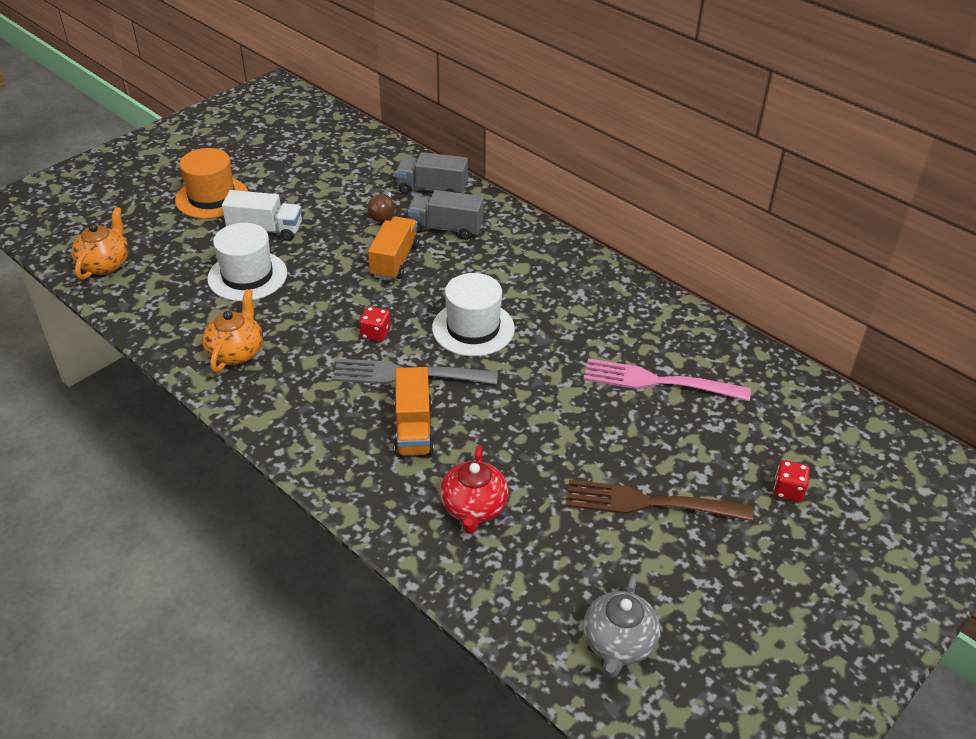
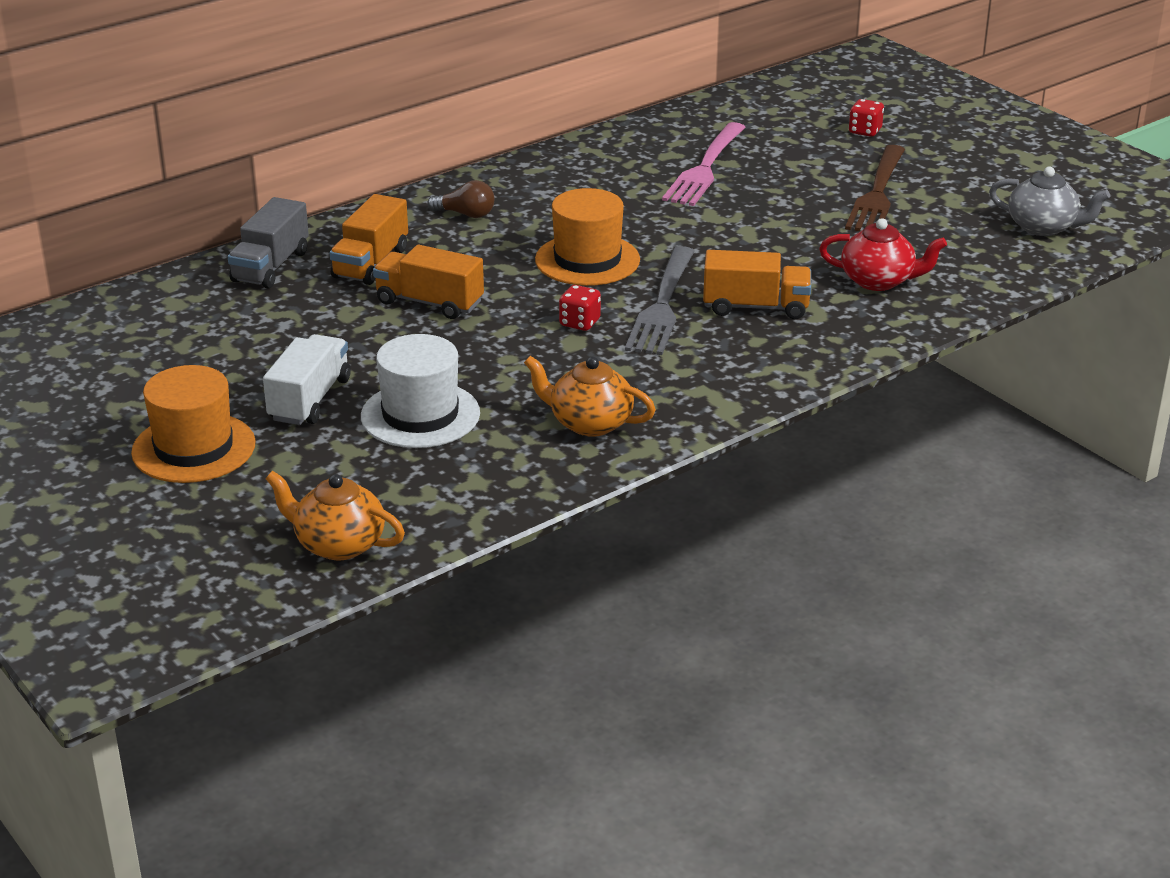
camera: 80 degrees left, 10 degrees down
brown light bulb [367,191,395,222] -> brown light bulb moved to [427,180,495,218]
grey truck [407,190,484,240] -> orange truck [330,194,408,285]
white hat [432,273,515,356] -> orange hat [535,188,640,286]

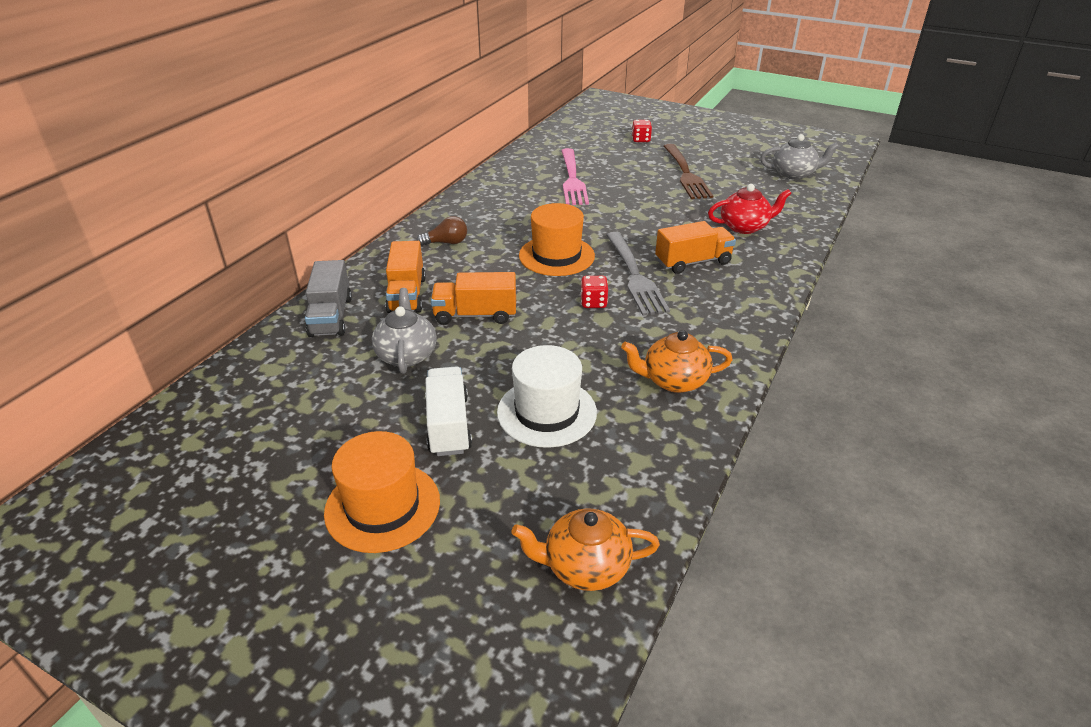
camera: 25 degrees left, 5 degrees up
none -> grey teapot [372,288,437,374]

